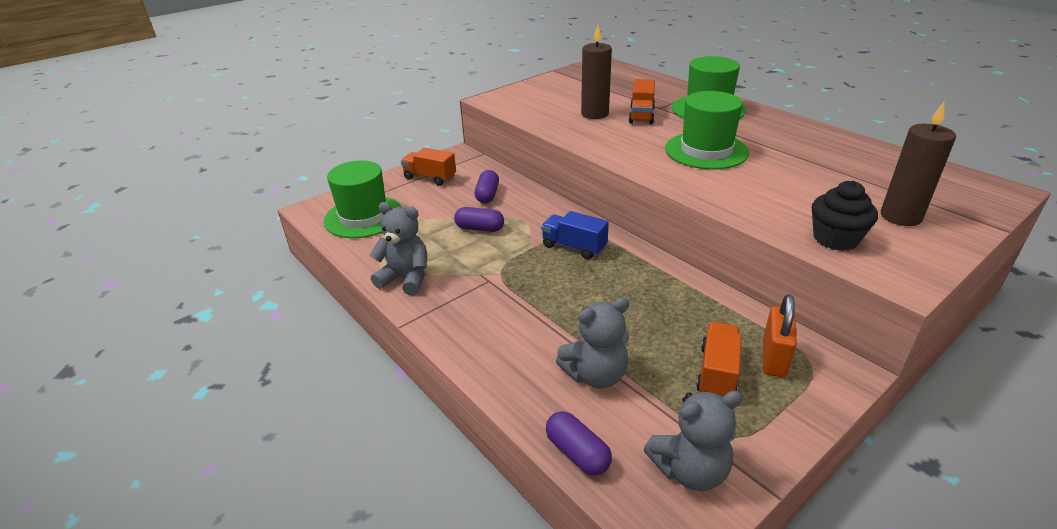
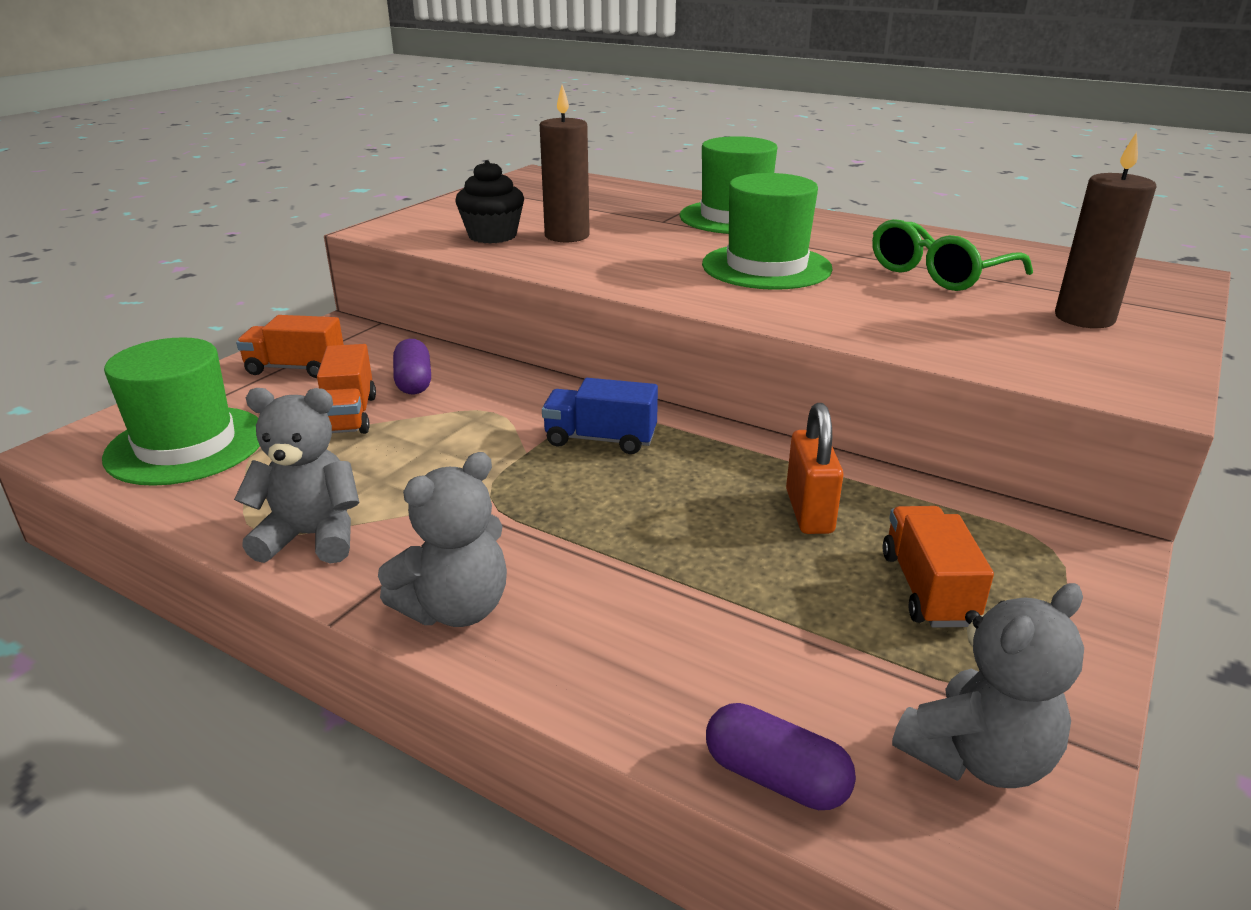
camera: 20 degrees left, 5 degrees down
purple capsule [454,207,504,232] -> none
grey teddy bear [556,297,629,388] -> grey teddy bear moved to [378,452,507,627]
orange truck [629,79,655,124] -> orange truck moved to [317,344,376,434]
orange padlock [763,294,797,377] -> orange padlock moved to [786,403,844,534]
black cupcake [812,181,878,251] -> black cupcake moved to [455,160,524,243]
none -> green glasses [872,219,1033,291]

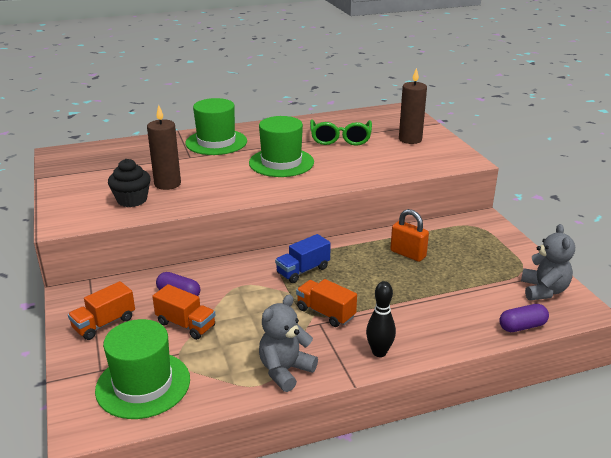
camera: 50 degrees left, 0 degrees up
grey teddy bear [378,452,507,627] -> black bowling pin [366,281,396,357]
orange truck [882,506,994,628] -> orange truck moved to [296,279,357,327]

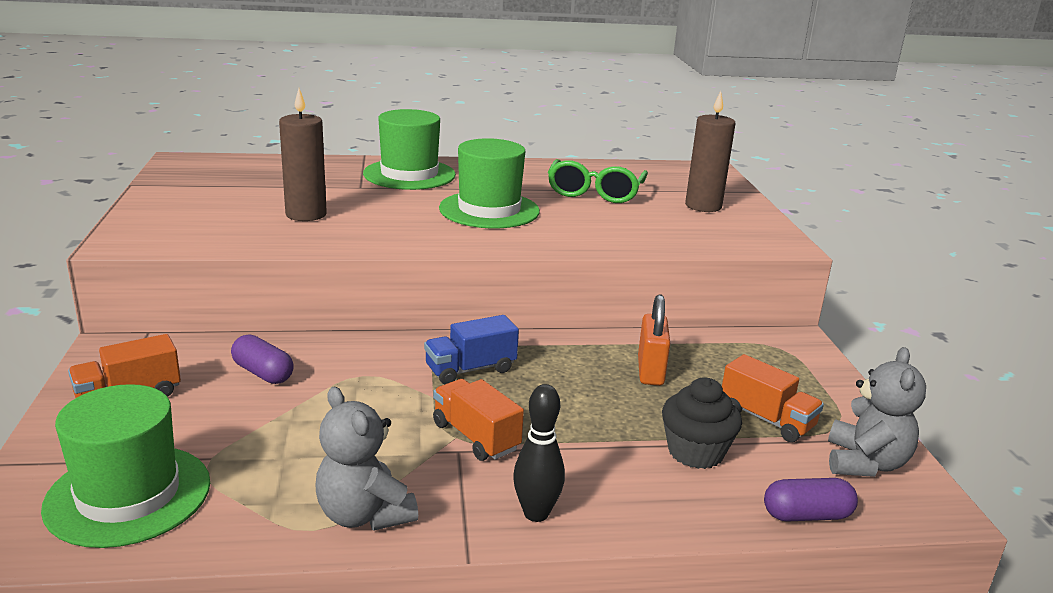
camera: 10 degrees right, 5 degrees down
black cupcake [108,159,151,207] -> black cupcake moved to [662,377,742,469]
orange truck [152,284,216,340] -> orange truck moved to [722,354,824,442]
grey teddy bear [259,295,318,392] -> grey teddy bear turned 90 degrees counterclockwise [316,387,418,531]
orange padlock [390,209,429,262] -> orange padlock turned 45 degrees clockwise [638,294,670,386]

